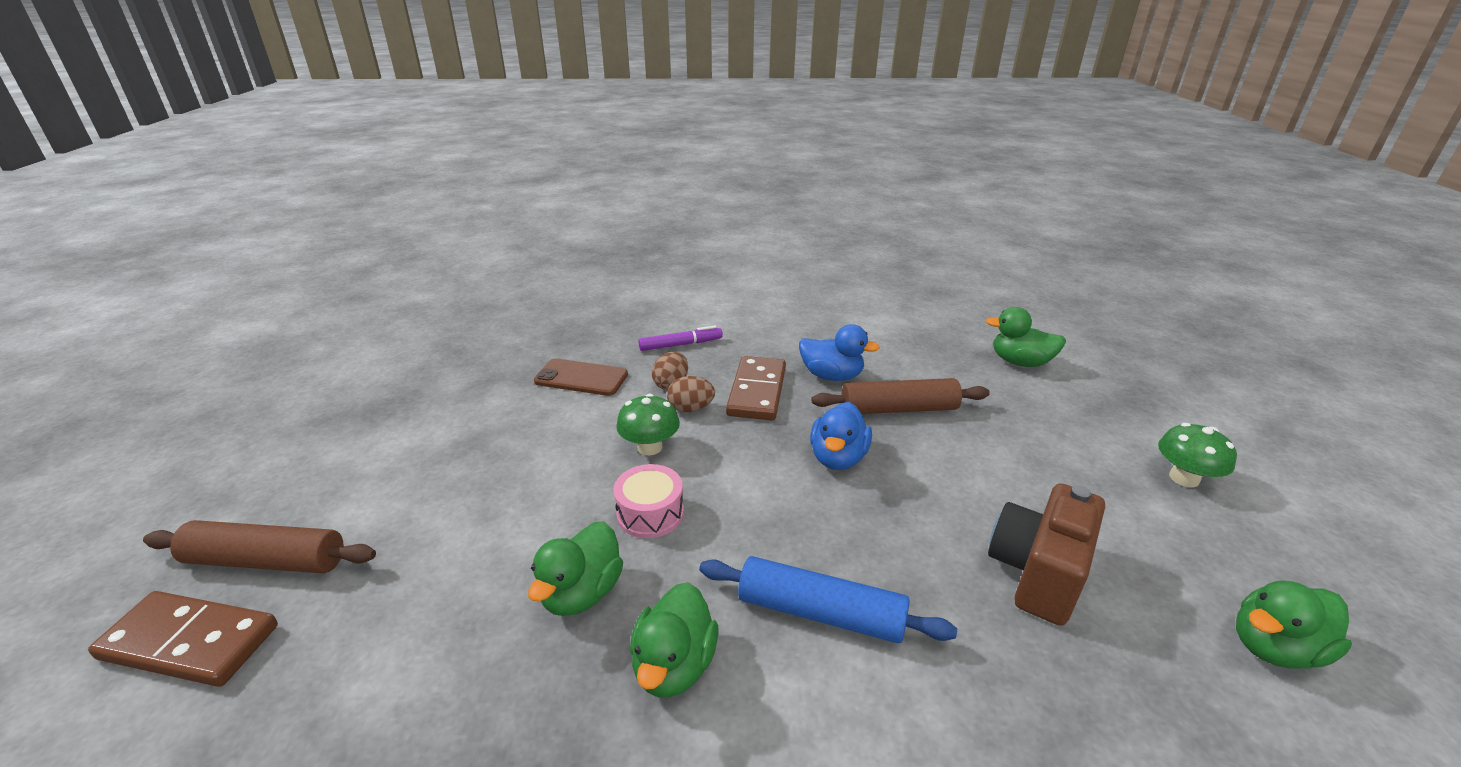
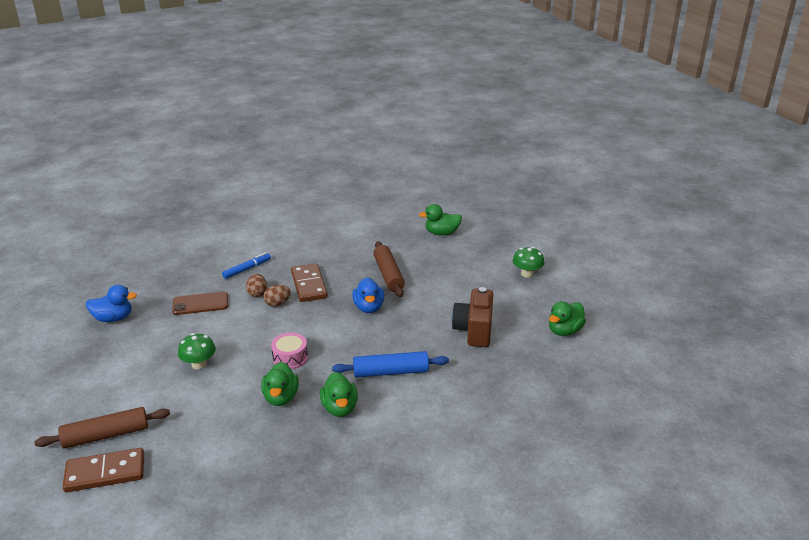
camera: 25 degrees left, 0 degrees up
green mushroom [616,394,680,455] -> green mushroom moved to [178,333,216,369]
purple marker [638,326,723,351] -> blue marker [222,252,271,279]
blue duck [799,324,880,381] -> blue duck moved to [86,285,137,322]
brown rolling pin [812,378,990,414] -> brown rolling pin turned 75 degrees counterclockwise [373,241,405,297]

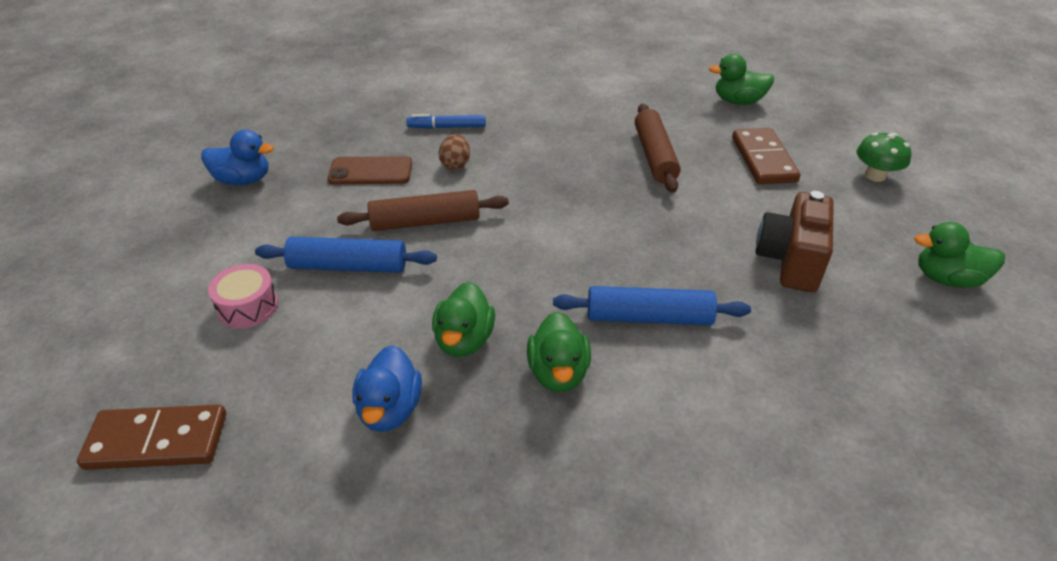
camera: 10 degrees right, 10 degrees up
brown rolling pin [34,407,170,449] -> brown rolling pin moved to [337,190,509,231]
green mushroom [178,333,216,369] -> blue rolling pin [255,237,437,273]
blue marker [222,252,271,279] -> blue marker turned 150 degrees counterclockwise [406,114,486,129]
brown egg [263,285,291,307] -> none
pink drum [271,332,308,369] -> pink drum moved to [208,264,279,328]
brown domino [291,263,328,302] -> brown domino moved to [732,128,800,184]
blue duck [352,277,384,313] -> blue duck moved to [352,345,422,432]
green duck [549,301,586,336] -> green duck turned 45 degrees clockwise [914,222,1005,288]

